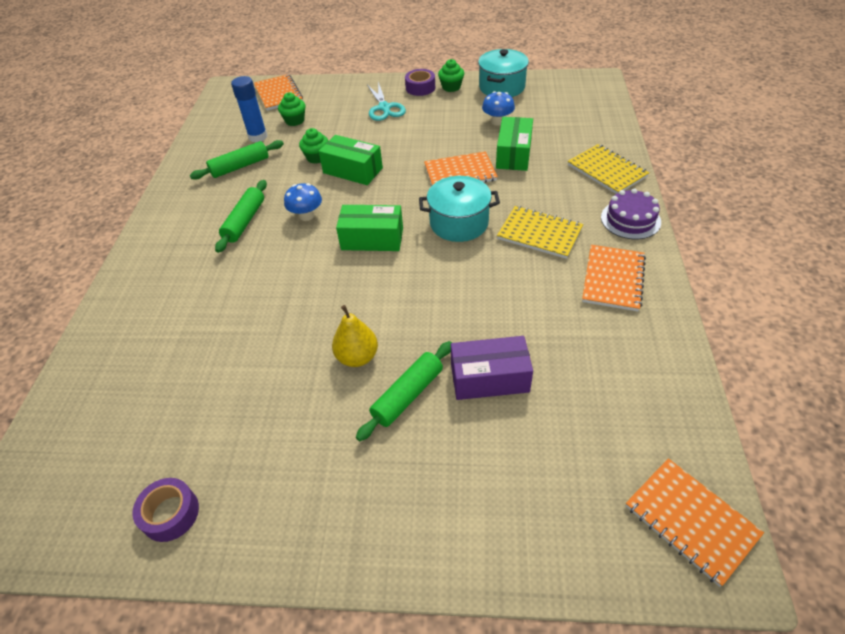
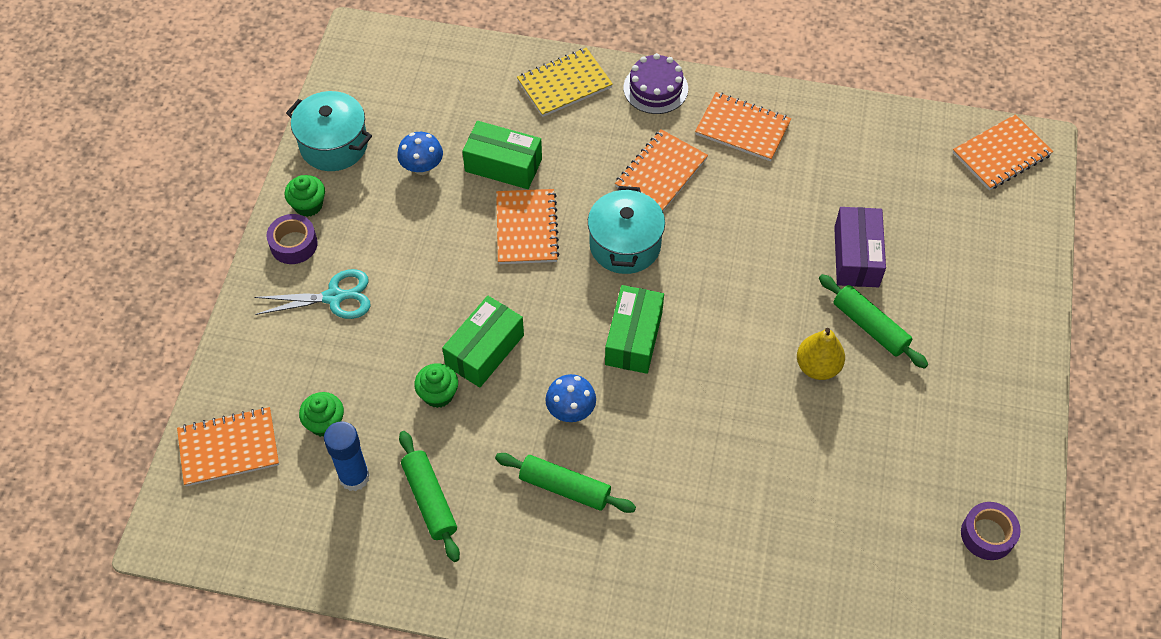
camera: 85 degrees left, 10 degrees up
yellow notebook [497,206,583,259] -> orange notebook [615,129,708,211]

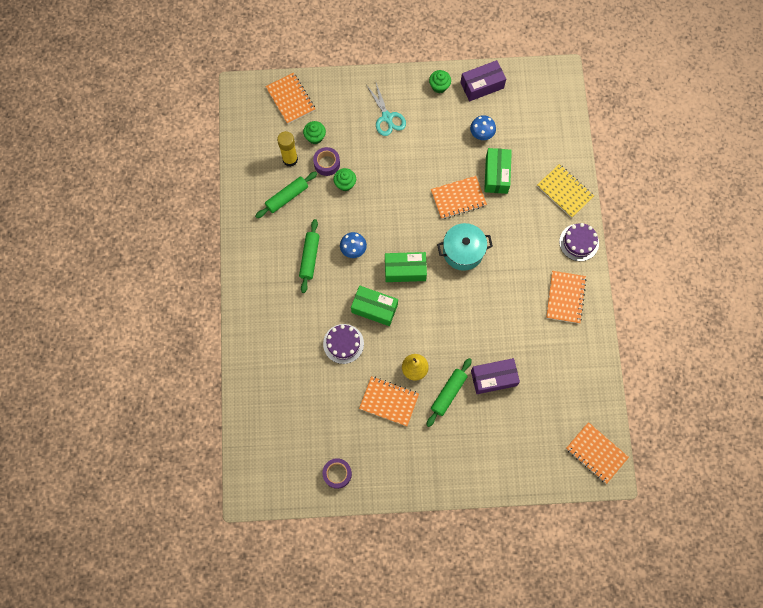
camera: 75 degrees right, 15 degrees up
purple tape [267,214,318,264] -> purple tape moved to [313,147,340,176]
turquoise pot [286,91,372,171] -> purple box [460,60,506,101]
blue glue stick [324,421,370,491] -> yellow glue stick [277,131,298,167]
green box [442,296,524,388] -> green box moved to [351,286,398,326]
orange notebook [615,129,708,211] -> orange notebook moved to [359,376,419,426]
none -> purple cake [323,324,364,364]

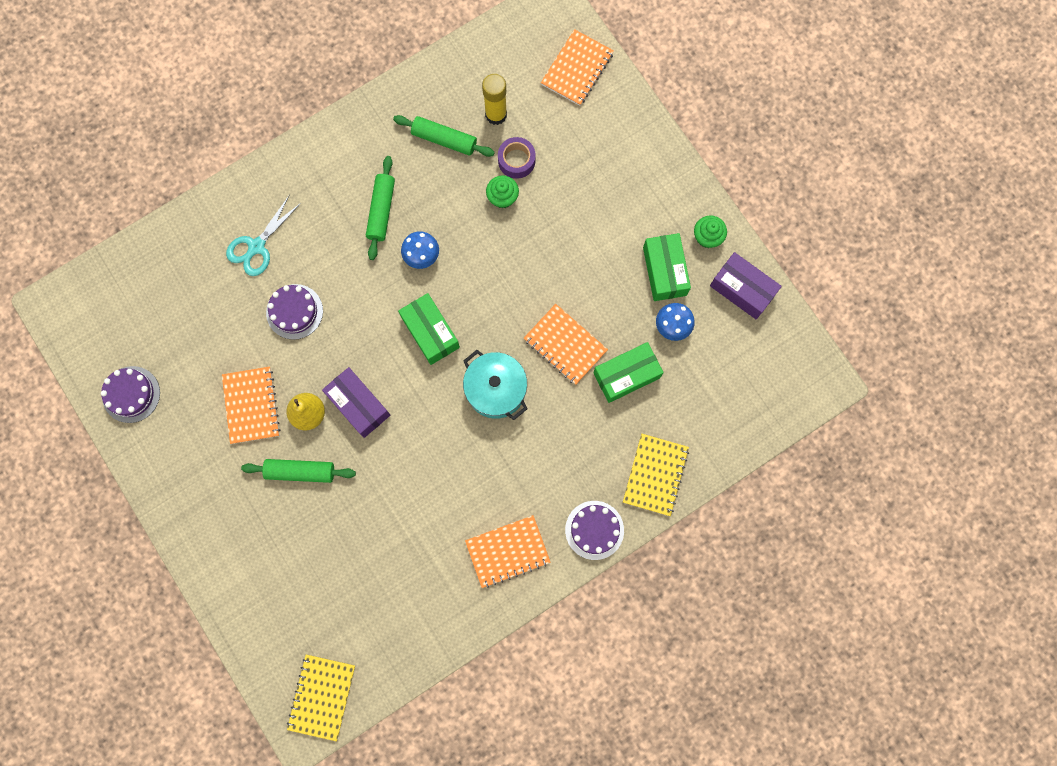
camera: 60 degrees right, 5 degrees up
green rolling pin [299,219,320,293] -> green rolling pin turned 60 degrees counterclockwise [366,156,395,260]
green cupcake [303,121,326,144] -> none
purple tape [322,458,352,489] -> purple cake [101,366,160,423]
green box [351,286,398,326] -> green box moved to [643,233,691,301]
turquoise scissors [367,83,406,136] -> turquoise scissors moved to [226,195,301,276]
purple box [471,358,520,394] -> purple box moved to [322,367,390,438]
orange notebook [566,422,629,484] -> yellow notebook [287,654,355,742]

